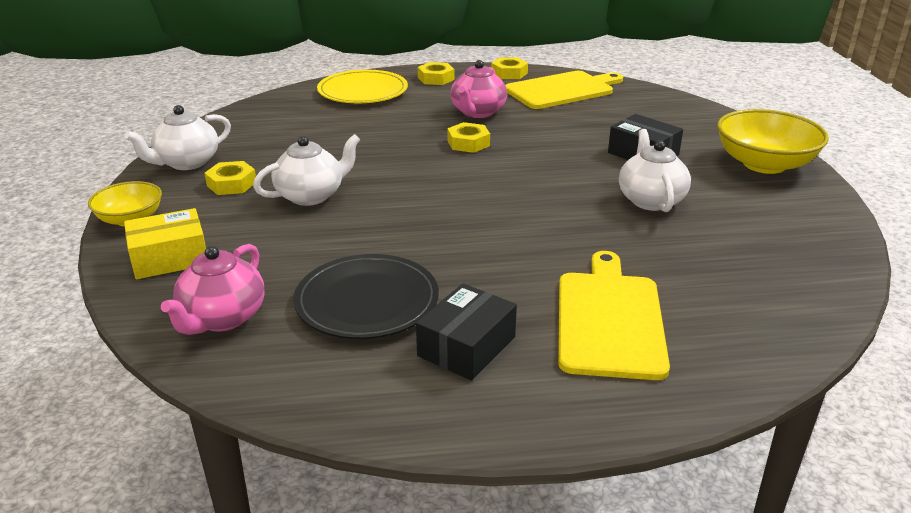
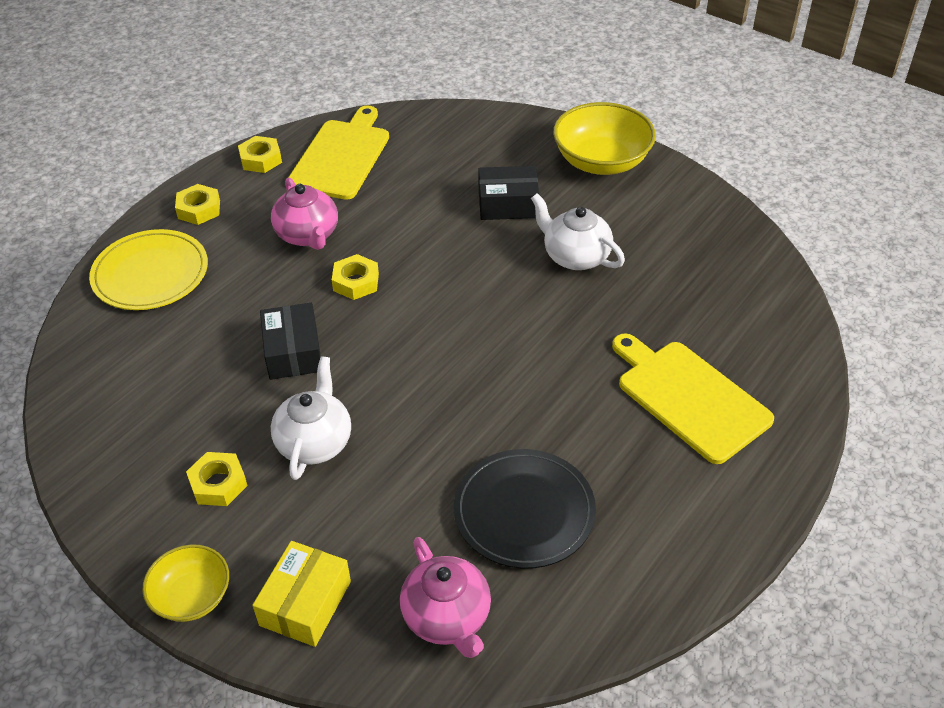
camera: 45 degrees left, 15 degrees up
white teapot [125,105,231,170] -> none
black box [416,283,517,380] -> black box moved to [260,303,321,380]

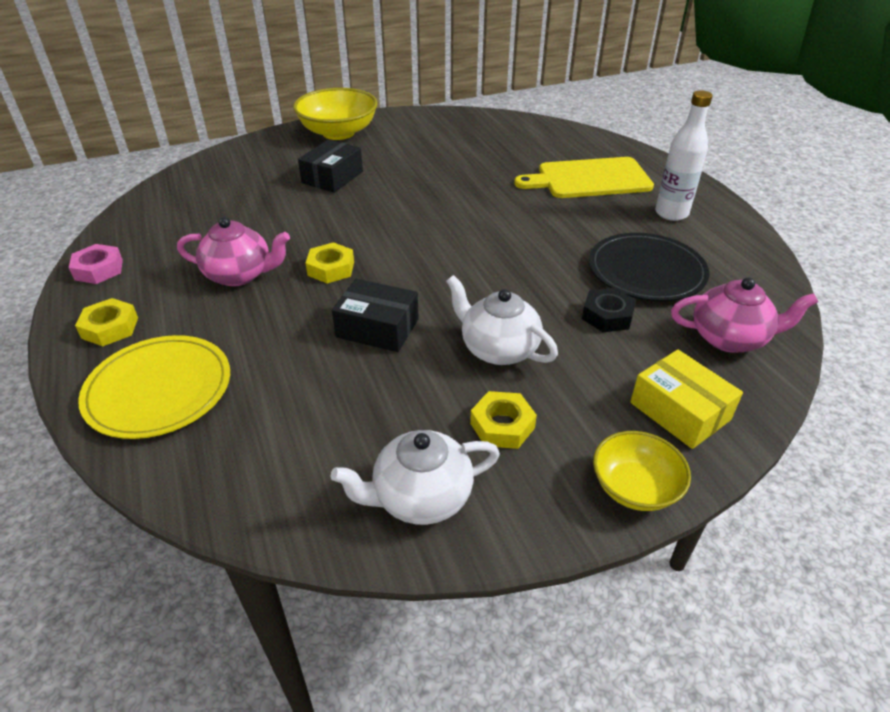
camera: 60 degrees left, 5 degrees down
yellow nut [238,136,282,173] -> pink nut [69,244,123,284]
yellow cutting board [288,106,389,200] -> none
white teapot [531,193,625,270] -> white teapot moved to [331,430,500,525]
none -> black nut [582,288,636,332]
none -> white bottle [655,90,713,221]

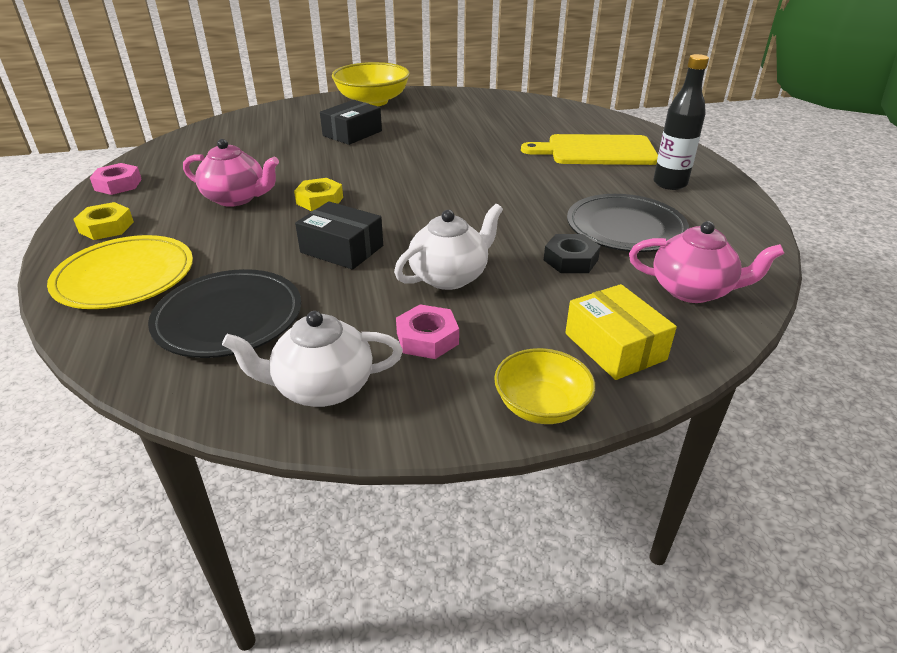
camera: 10 degrees right, 5 degrees down
white teapot [446,275,558,365] -> white teapot turned 90 degrees clockwise [394,204,503,290]
yellow nut [470,391,537,449] -> pink nut [396,304,459,359]
white bottle [655,90,713,221] -> black bottle [654,54,709,190]
none -> black plate [148,269,301,358]

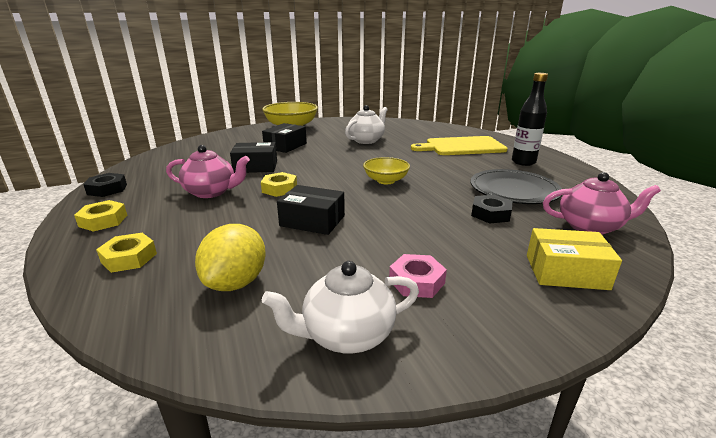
camera: 10 degrees left, 10 degrees down
yellow plate [47,235,193,309] -> yellow nut [96,233,157,273]
pink nut [90,163,142,195] -> black nut [83,173,127,197]
black plate [148,269,301,358] -> yellow lemon [195,224,266,291]
white teapot [394,204,503,290] -> white teapot moved to [345,105,388,144]
yellow bowl [494,348,595,424] -> yellow bowl moved to [363,157,410,184]
yellow box [565,284,677,380] -> yellow box turned 45 degrees counterclockwise [527,228,622,290]
none -> black box [230,142,277,173]

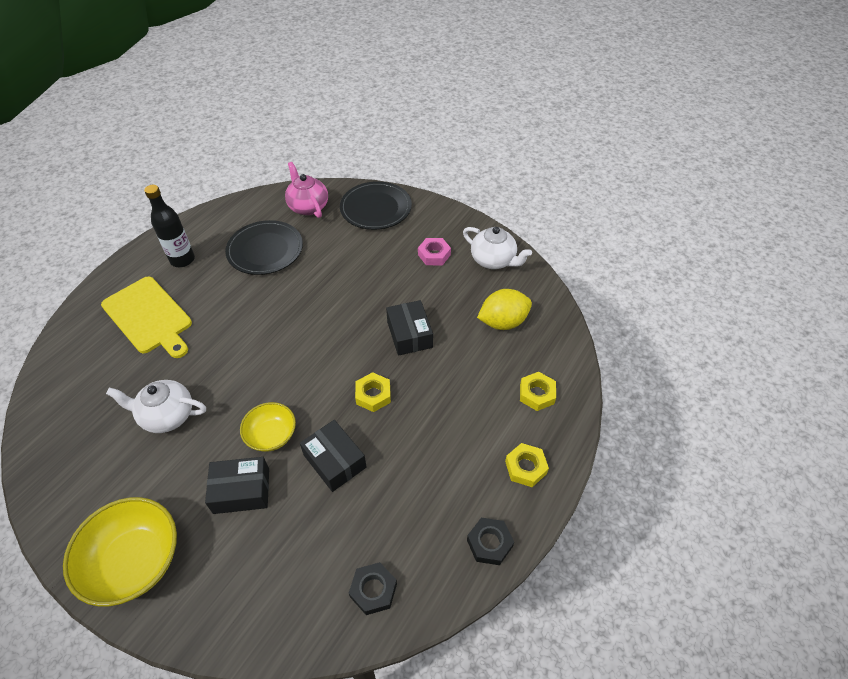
camera: 125 degrees left, 25 degrees up
pink teapot [166,145,250,198] -> none
yellow bowl [363,157,410,184] -> yellow bowl moved to [240,402,296,452]
black nut [471,195,512,224] -> black nut moved to [349,562,397,615]
yellow box [527,228,622,290] -> black plate [340,181,412,230]

